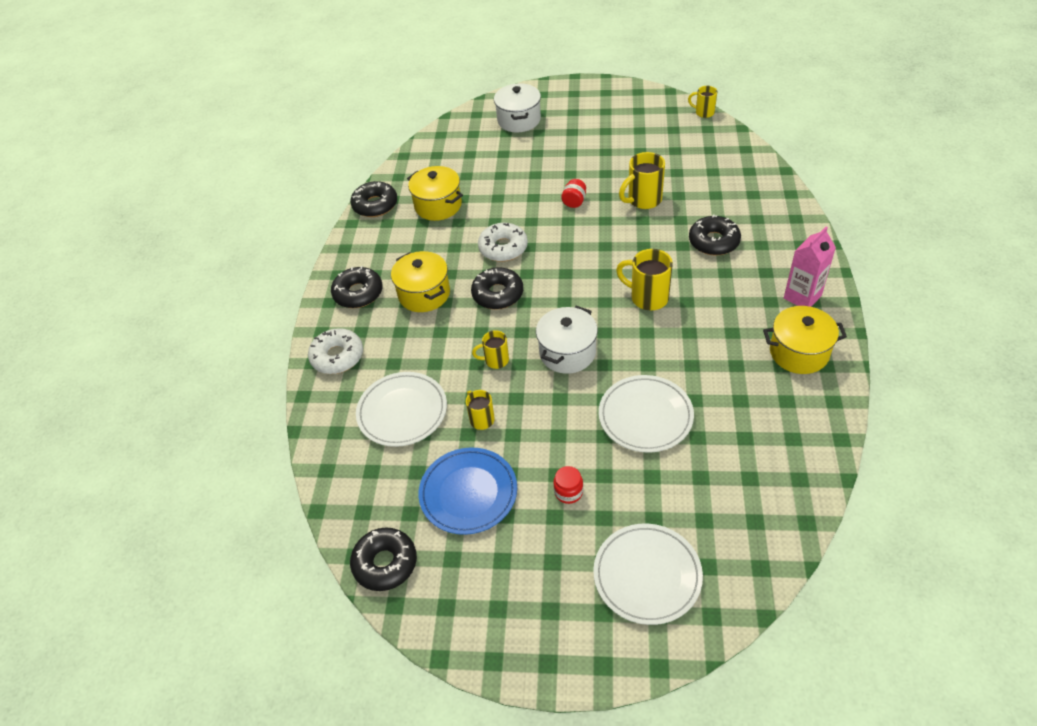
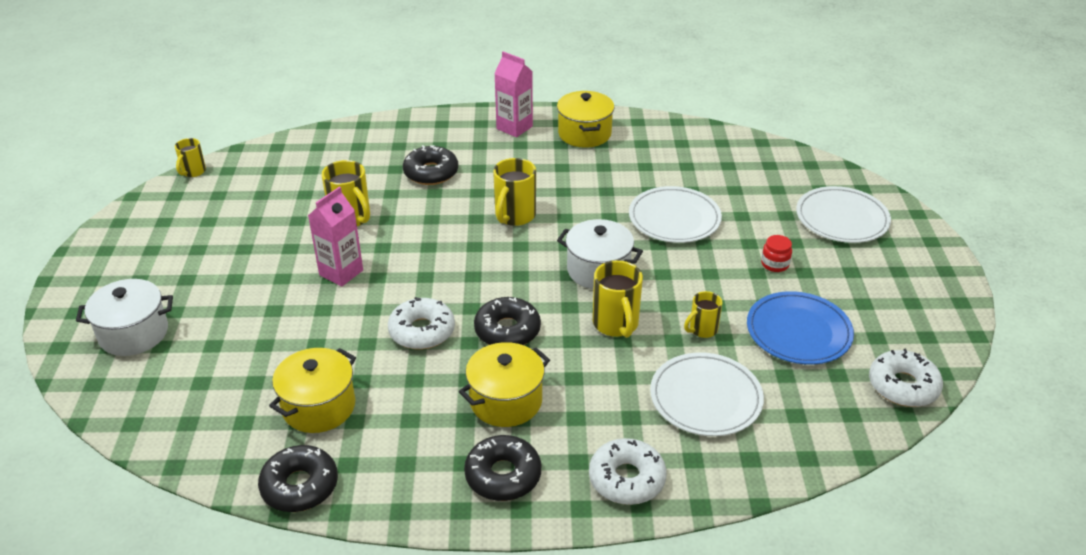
camera: 100 degrees left, 10 degrees down
black donut [350,527,417,591] -> white donut [869,349,943,407]
yellow mug [472,330,509,369] -> yellow mug [593,260,643,338], size x1.64
red jar [561,179,586,208] -> pink carton [308,186,363,287]

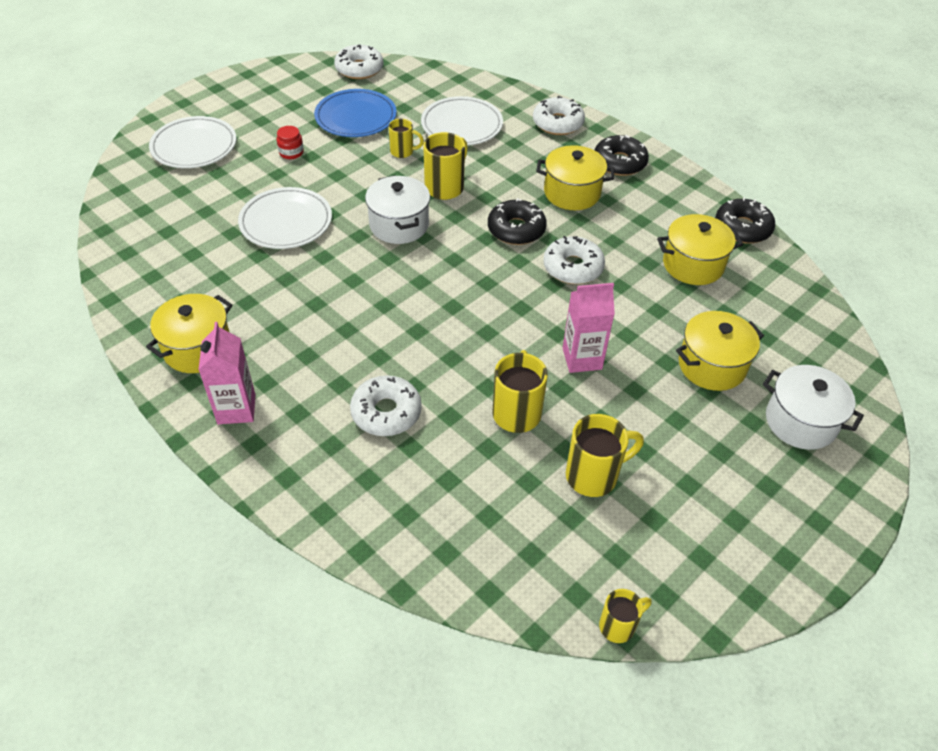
camera: 135 degrees left, 10 degrees up
black donut [403,145,458,185] -> white donut [350,375,422,436]
yellow mug [493,158,536,226] -> yellow mug moved to [566,414,644,497]
none -> yellow pot [676,311,764,391]

